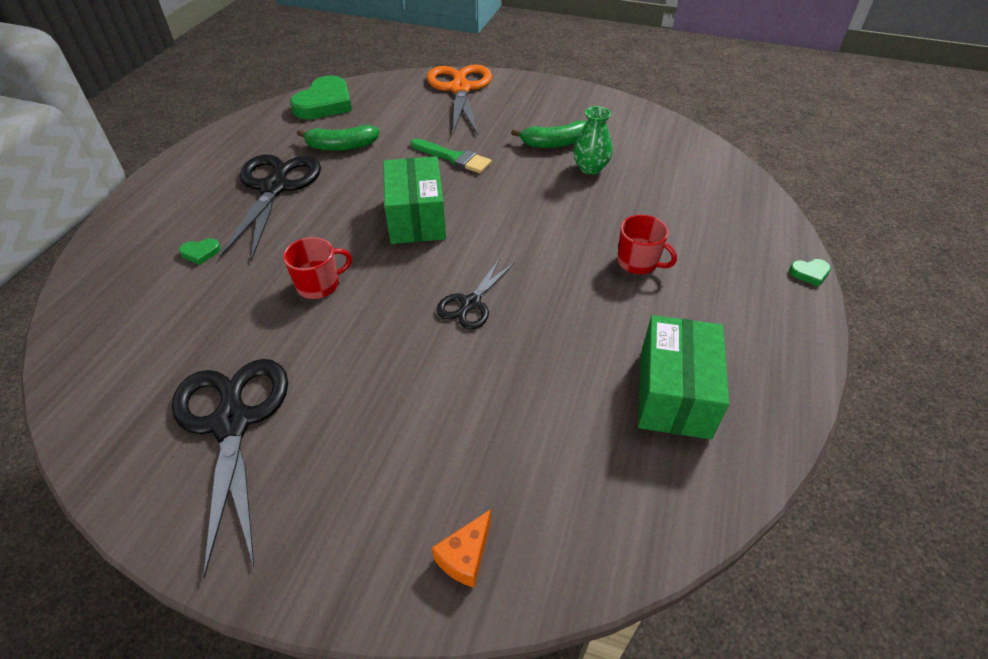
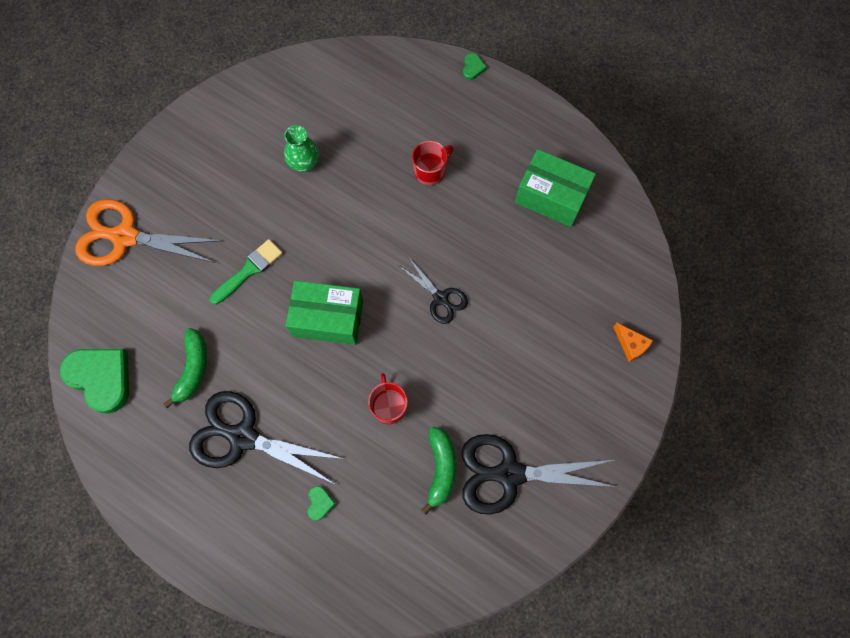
camera: 75 degrees left, 25 degrees up
green banana [511,120,587,148] -> green banana moved to [422,427,456,514]

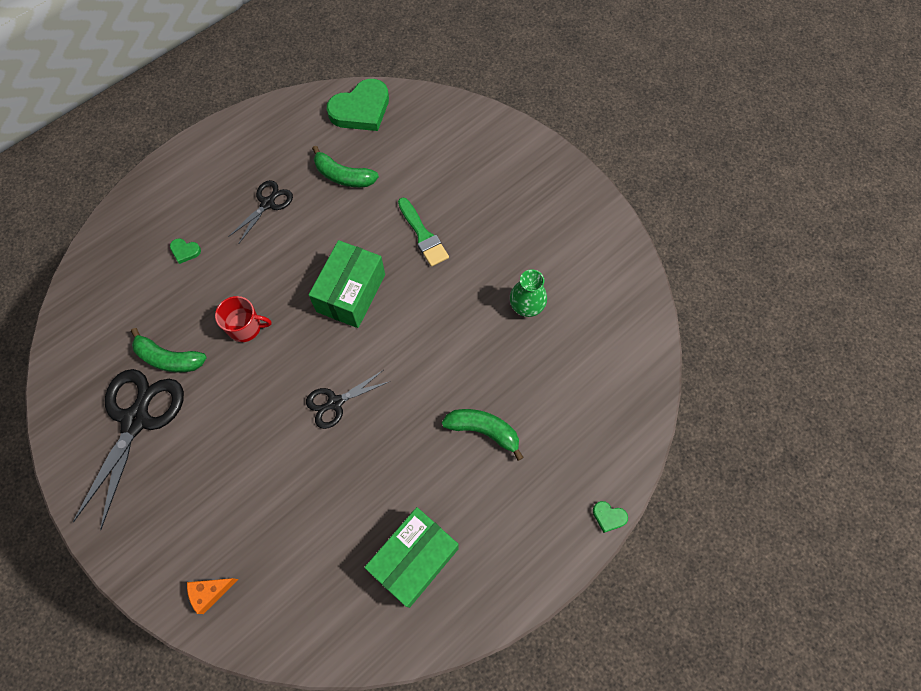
camera: 105 degrees right, 5 degrees down
orange scissors [75,199,222,266] -> none
black scissors [189,391,344,484] -> black scissors [228,180,293,243], size x0.54
red mug [412,141,453,185] -> green banana [442,409,524,461]

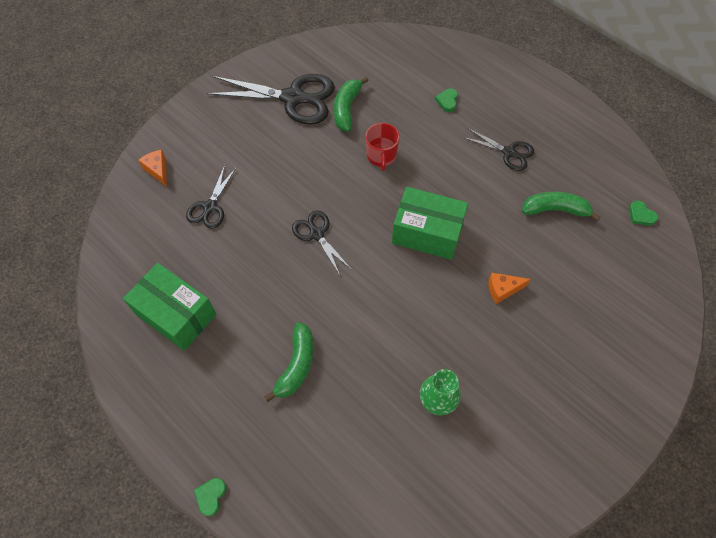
camera: 85 degrees right, 5 degrees down
green banana [312,146,379,187] -> green banana turned 75 degrees clockwise [522,192,601,221]
green heart [327,79,389,131] -> green heart [629,201,658,226], size x0.43
green brush [398,198,449,267] -> orange cheese [489,273,531,304]
none -> black scissors [186,165,236,229]

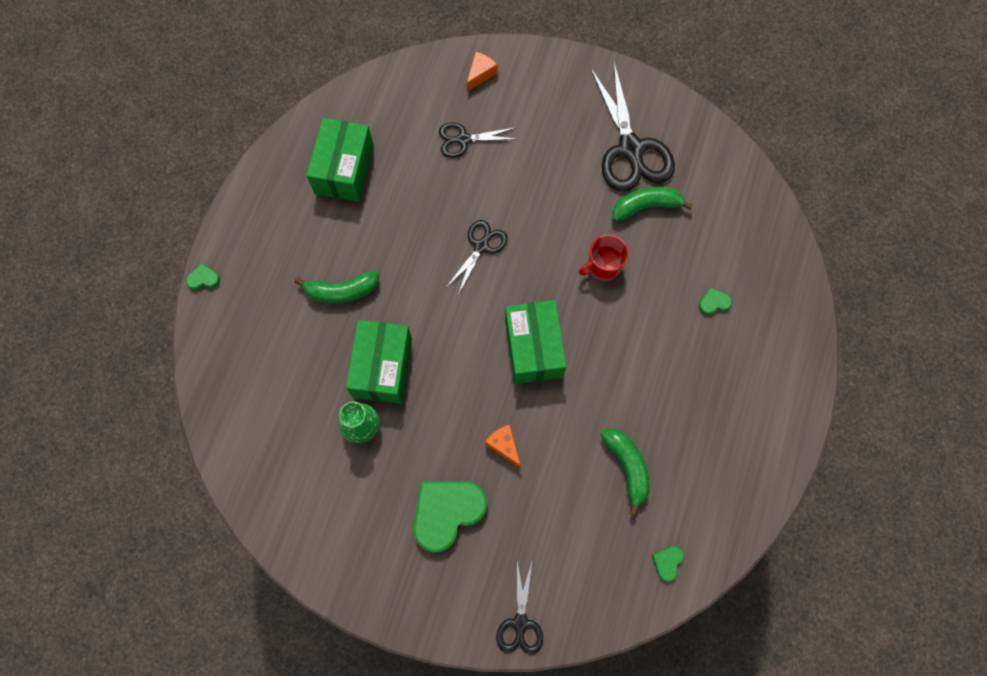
camera: 65 degrees right, 10 degrees up
black scissors [462,128,534,171] -> black scissors moved to [497,561,543,655]
none -> green box [346,320,412,404]
none -> green heart [414,481,487,553]

